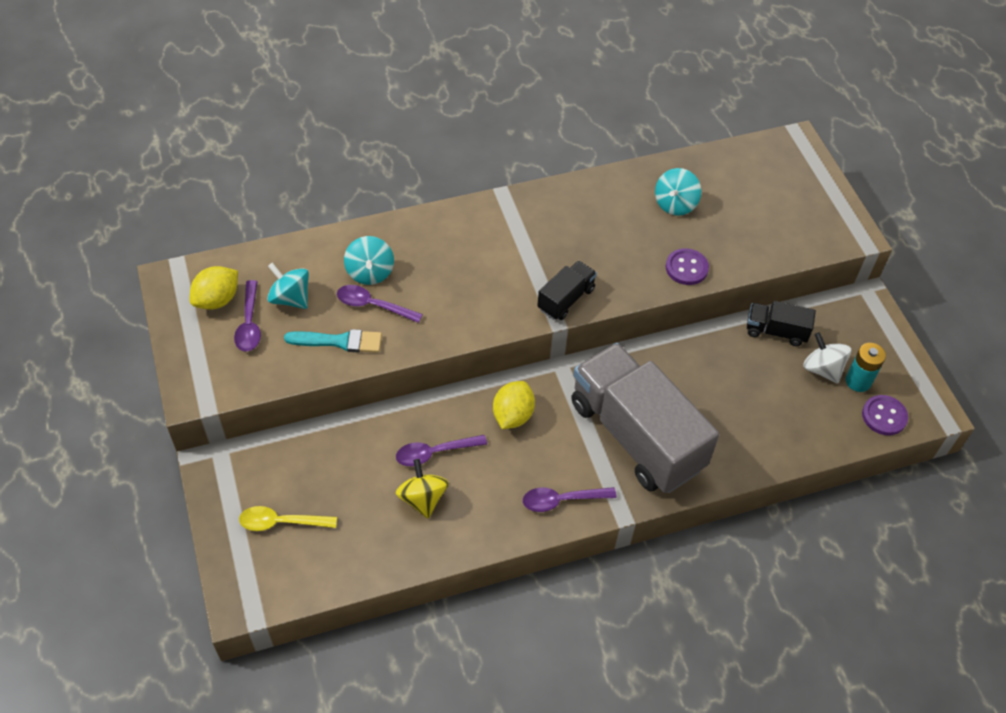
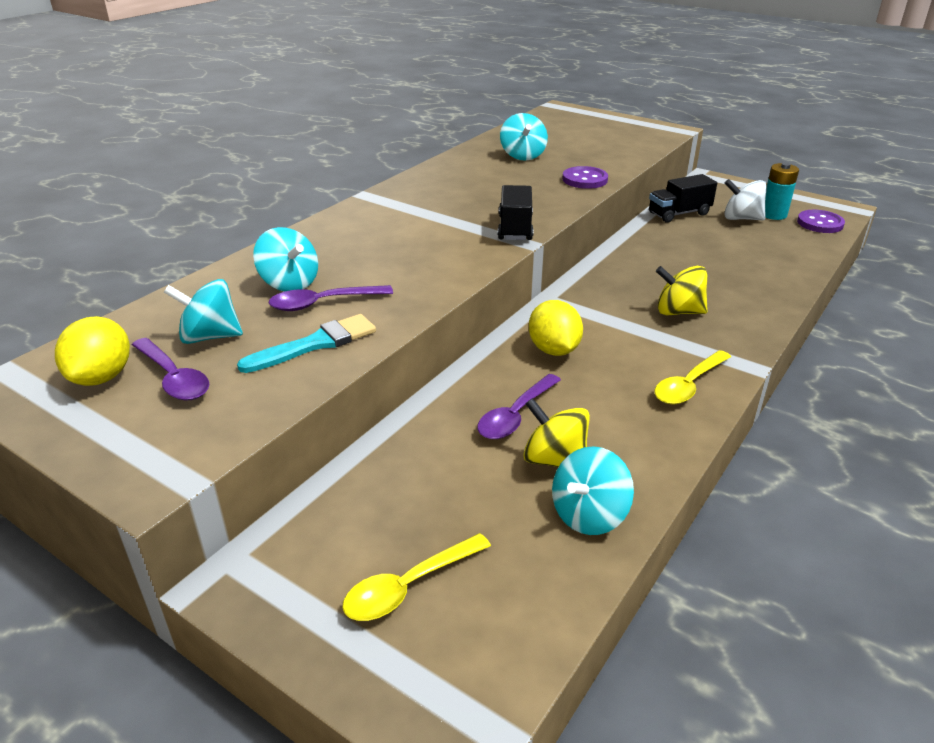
camera: 35 degrees left, 20 degrees down
purple spoon [523,487,617,512] -> yellow spoon [654,350,731,405]
grey truck [571,343,719,493] -> yellow spinning top [656,266,708,315]
none -> turquoise spinning top [552,446,634,535]

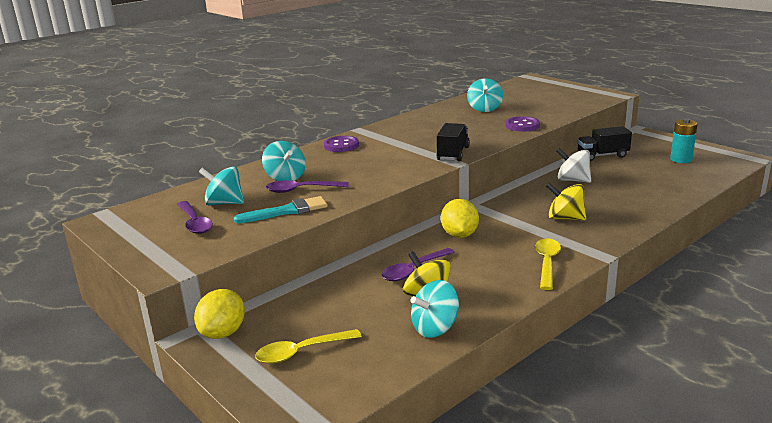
camera: 15 degrees right, 10 degrees down
yellow lemon [55,316,130,386] -> yellow lemon moved to [194,289,245,339]
yellow spoon [654,350,731,405] -> yellow spoon turned 135 degrees clockwise [535,239,561,290]
white spinning top [724,179,767,220] -> white spinning top moved to [556,148,591,183]
purple button [797,210,845,233] -> purple button moved to [324,136,359,152]

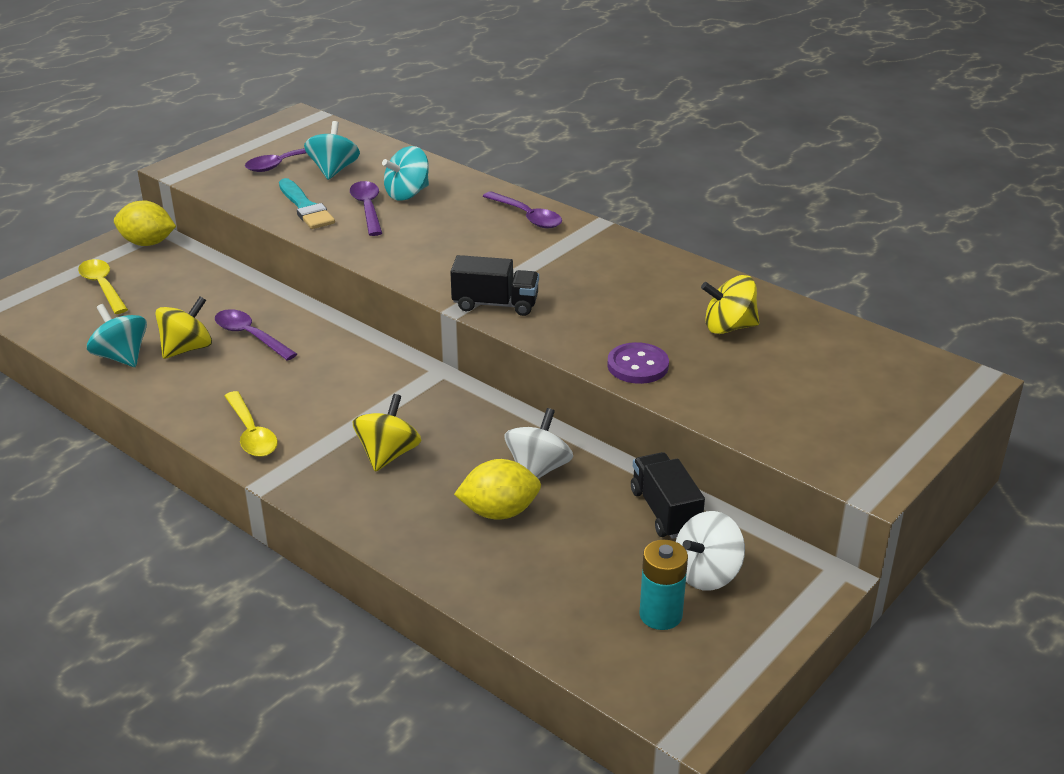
camera: 80 degrees right, 10 degrees up
purple button [324,136,359,152] -> purple spoon [483,191,562,228]
yellow lemon [441,199,479,238] -> yellow lemon moved to [454,459,541,520]
turquoise spinning top [467,78,503,112] -> yellow spinning top [701,275,759,334]
yellow spoon [535,239,561,290] -> yellow spoon turned 60 degrees clockwise [224,391,278,457]
none -> white spinning top [676,511,745,591]

